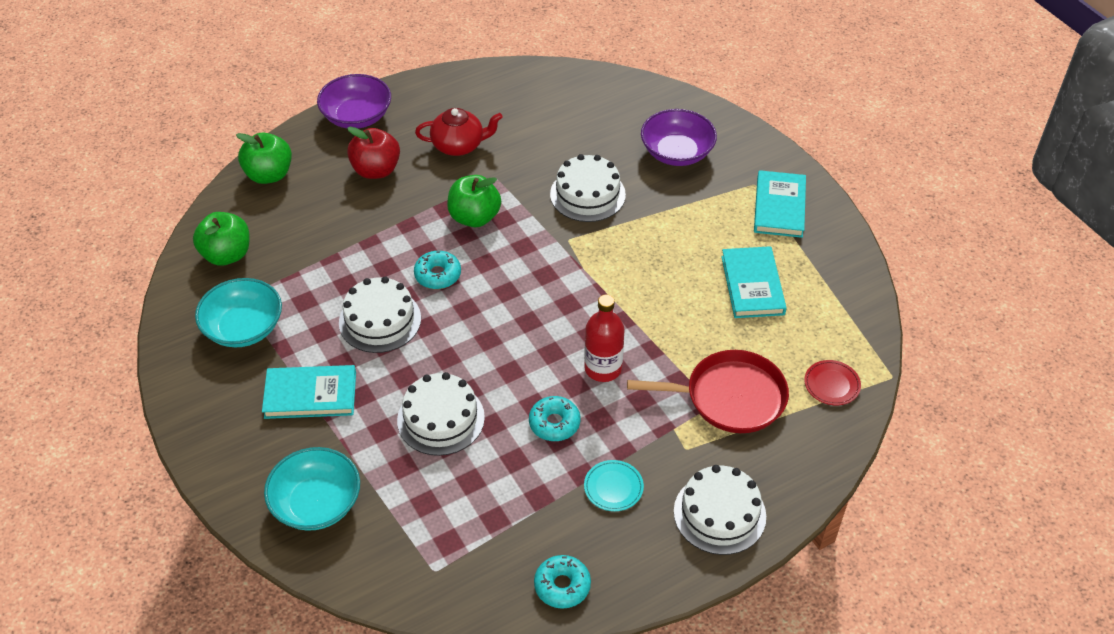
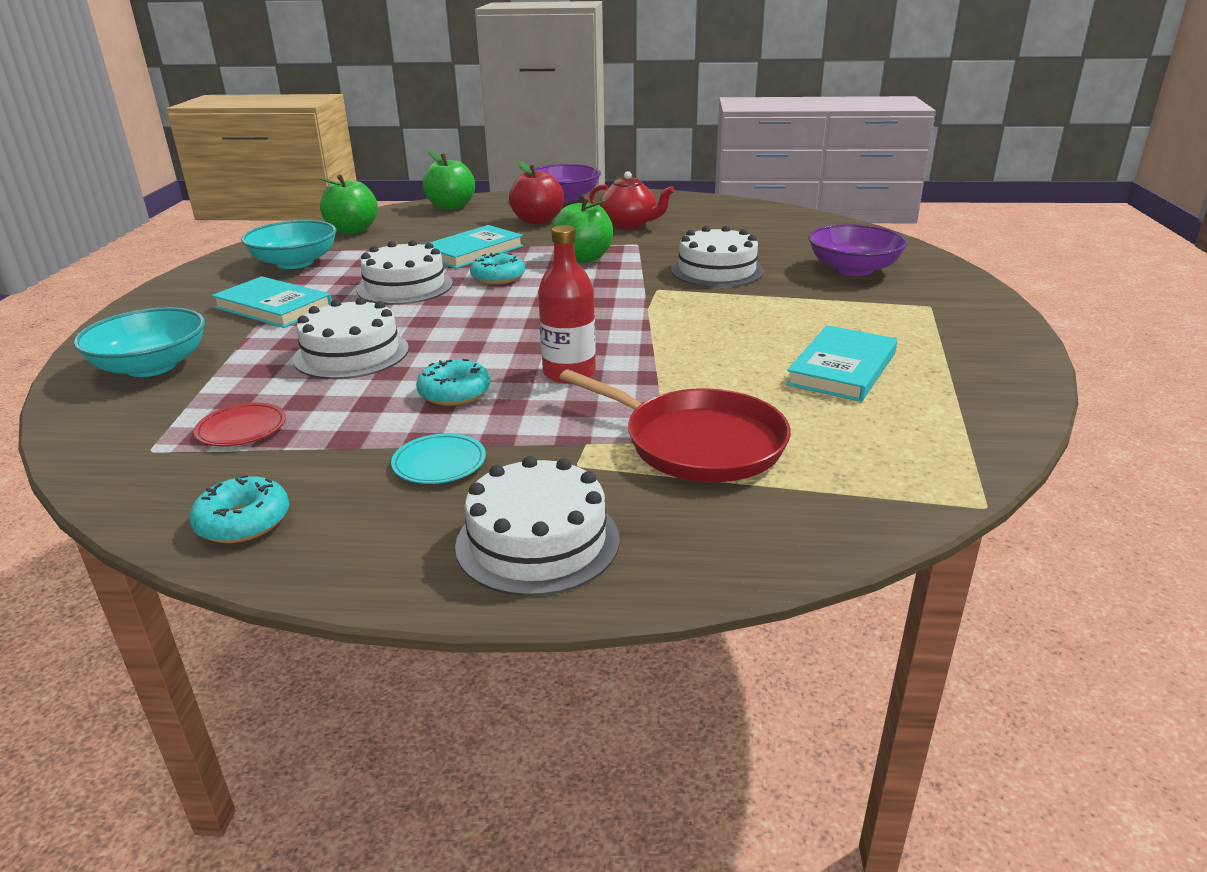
camera: 35 degrees right, 20 degrees down
turquoise book [754,170,806,238] -> turquoise book moved to [423,225,523,269]
red plate [804,360,861,405] -> red plate moved to [194,402,286,446]

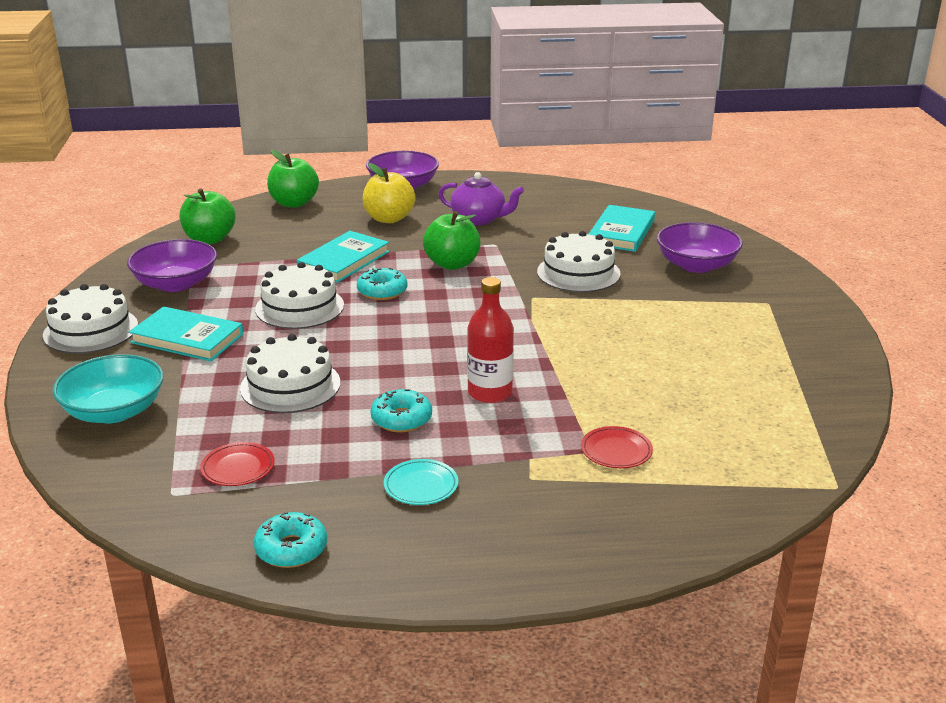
camera: 10 degrees left, 0 degrees up
turquoise bowl [241,220,336,269] -> purple bowl [127,239,217,292]
white cake [455,456,620,596] -> white cake moved to [43,284,138,354]
red apple [509,161,564,224] -> yellow apple [363,163,416,223]
red pan [559,369,791,482] -> red plate [581,426,653,468]
red teapot [589,171,675,229] -> purple teapot [439,172,524,225]
turquoise book [786,325,897,402] -> turquoise book moved to [589,205,655,252]

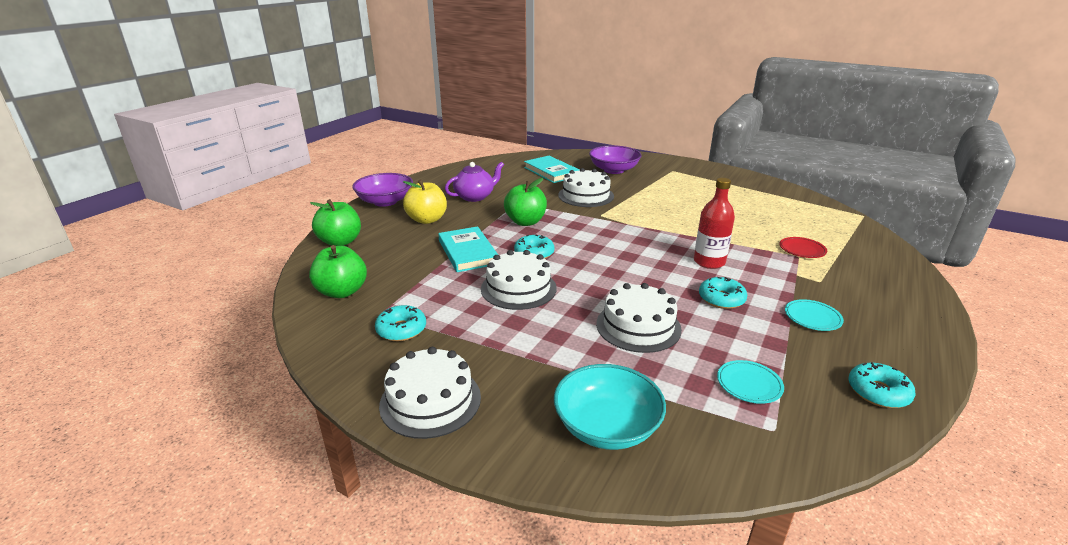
camera: 55 degrees left, 0 degrees up
purple bowl [127,239,217,292] -> turquoise donut [375,305,426,341]
turquoise book [129,306,243,361] -> none
red plate [200,442,275,486] -> turquoise plate [717,360,784,404]

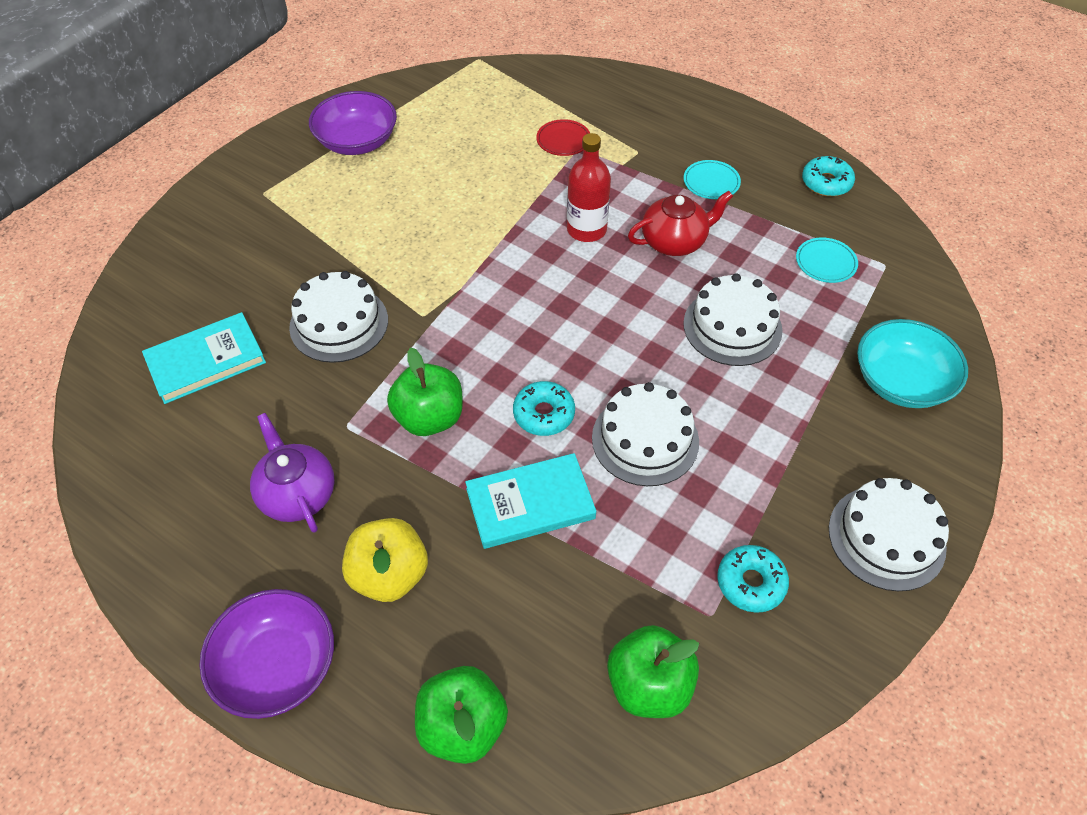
camera: 85 degrees left, 25 degrees up
purple bowl [589,145,641,174] -> purple bowl moved to [309,91,397,155]
turquoise donut [699,277,747,309] -> red teapot [628,191,733,256]

